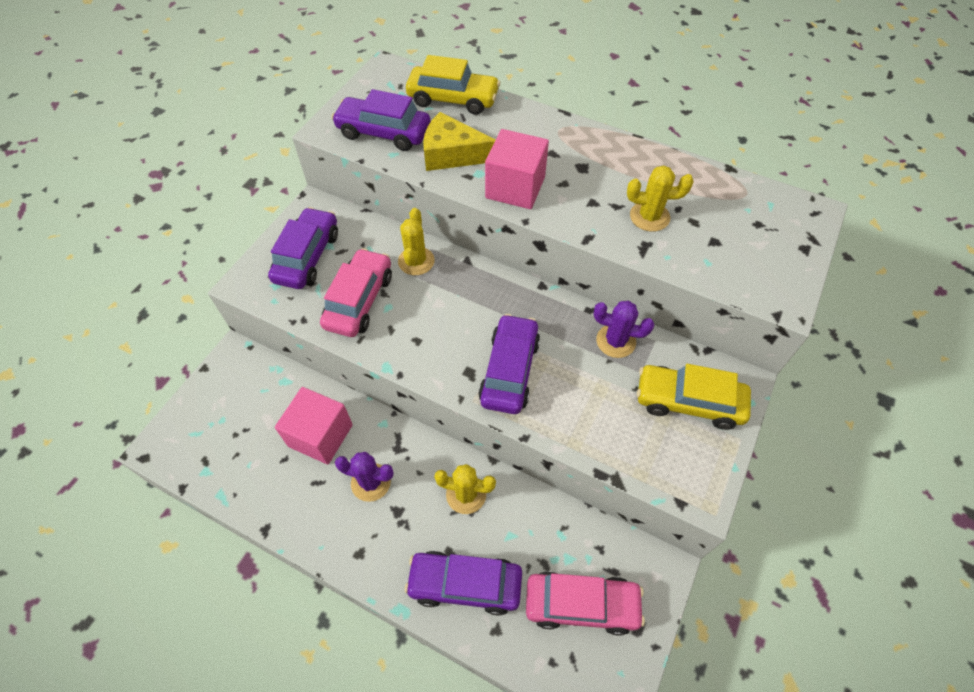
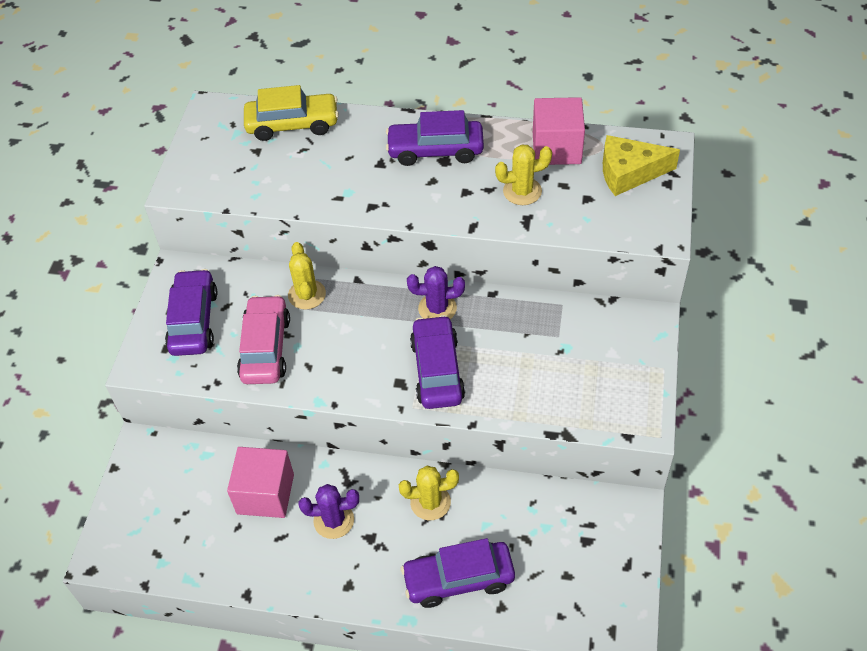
camera: 15 degrees left, 5 degrees down
purple car [331,89,431,151] -> purple car moved to [386,110,484,166]
yellow cheese [423,112,496,171] -> yellow cheese moved to [603,135,680,196]
pink cube [485,129,549,209] -> pink cube moved to [533,97,585,165]
pink car [526,571,645,636] -> none
purple cactus [594,301,655,358] -> purple cactus moved to [407,266,465,319]
yellow car [637,364,751,430] -> none

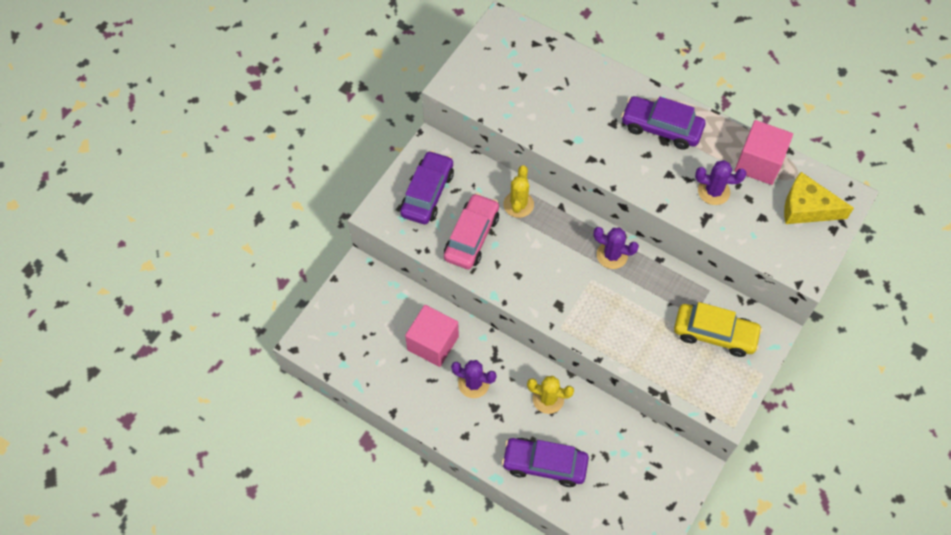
camera: 20 degrees right, 10 degrees up
yellow car [244,85,339,141] -> yellow car moved to [674,302,762,357]
purple car [410,315,465,409] -> none
yellow cactus [495,144,552,205] -> purple cactus [695,160,747,205]

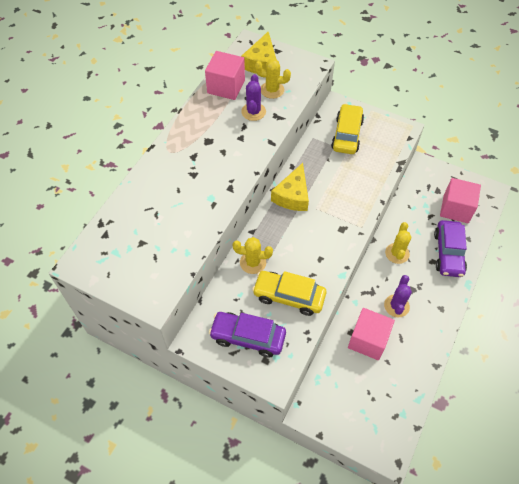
camera: 95 degrees left, 5 degrees down
pink car [444,193,499,269] -> yellow car [252,271,327,316]
purple cactus [593,227,639,269] -> yellow cheese [271,163,309,211]
purple car [621,96,705,150] -> none
none -> yellow cactus [255,59,291,99]
none -> pink cube [440,178,481,223]

